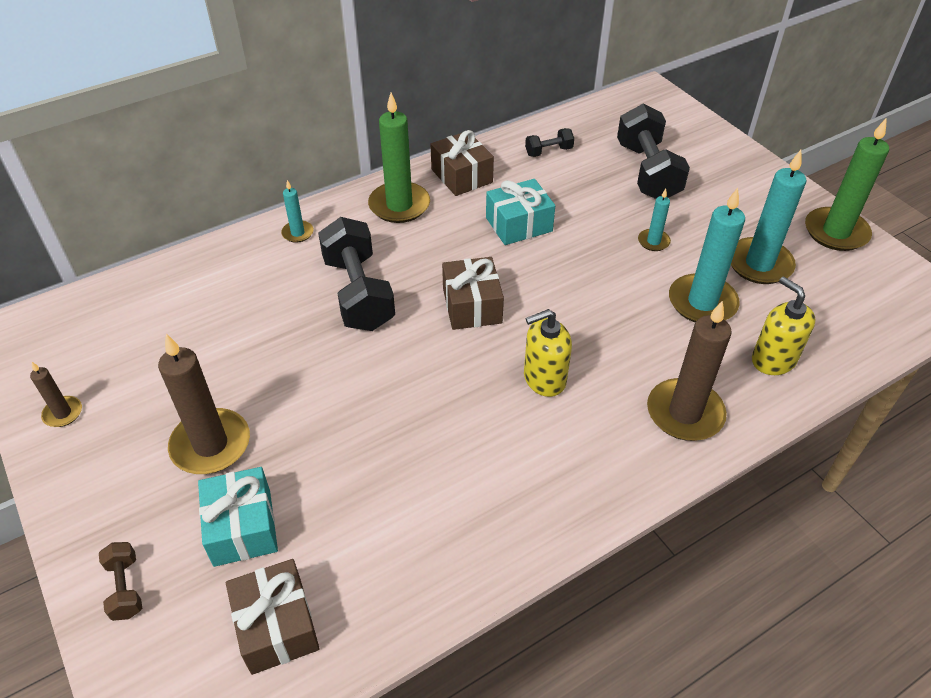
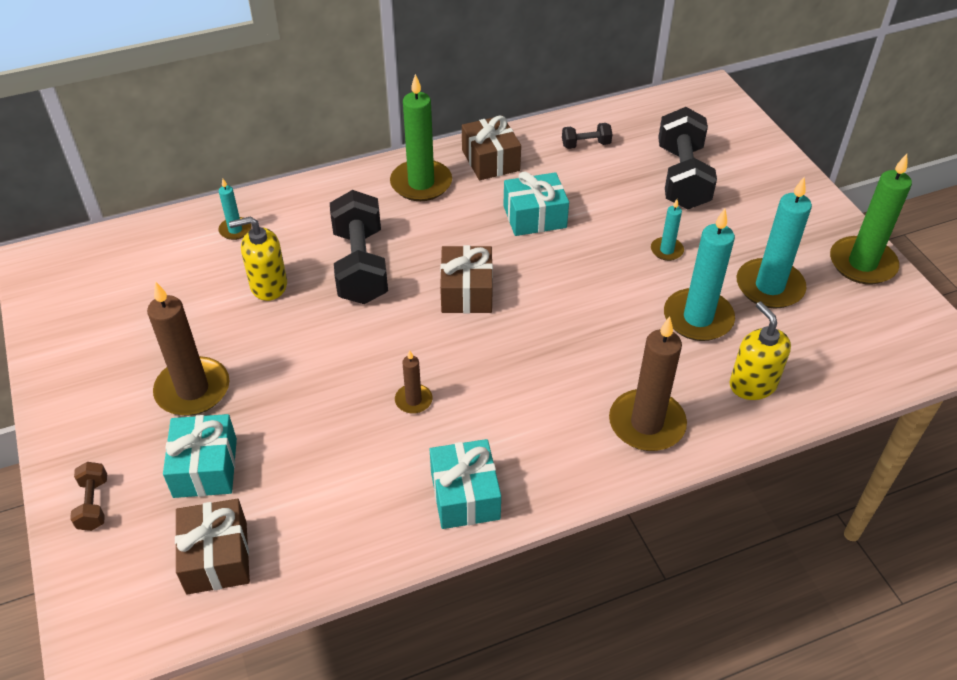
camera: 10 degrees right, 0 degrees up
brown candle [30,362,82,427] -> brown candle moved to [395,350,433,414]
turquoise candle [281,180,314,243] -> turquoise candle moved to [218,179,251,240]
yellow soap dispenser [524,309,572,397] -> yellow soap dispenser moved to [229,217,287,301]
none -> turquoise gift [430,439,501,529]

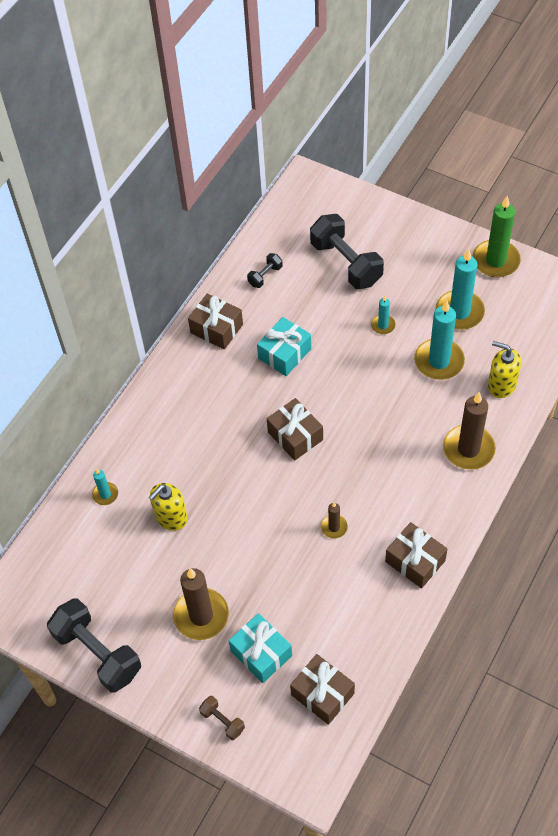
camera: 35 degrees left, 10 degrees up
black dumbbell [330,190,388,304] -> black dumbbell moved to [47,598,141,692]
green candle [390,74,452,201] -> none
turquoise gift [430,439,501,529] -> brown gift [385,522,447,589]

